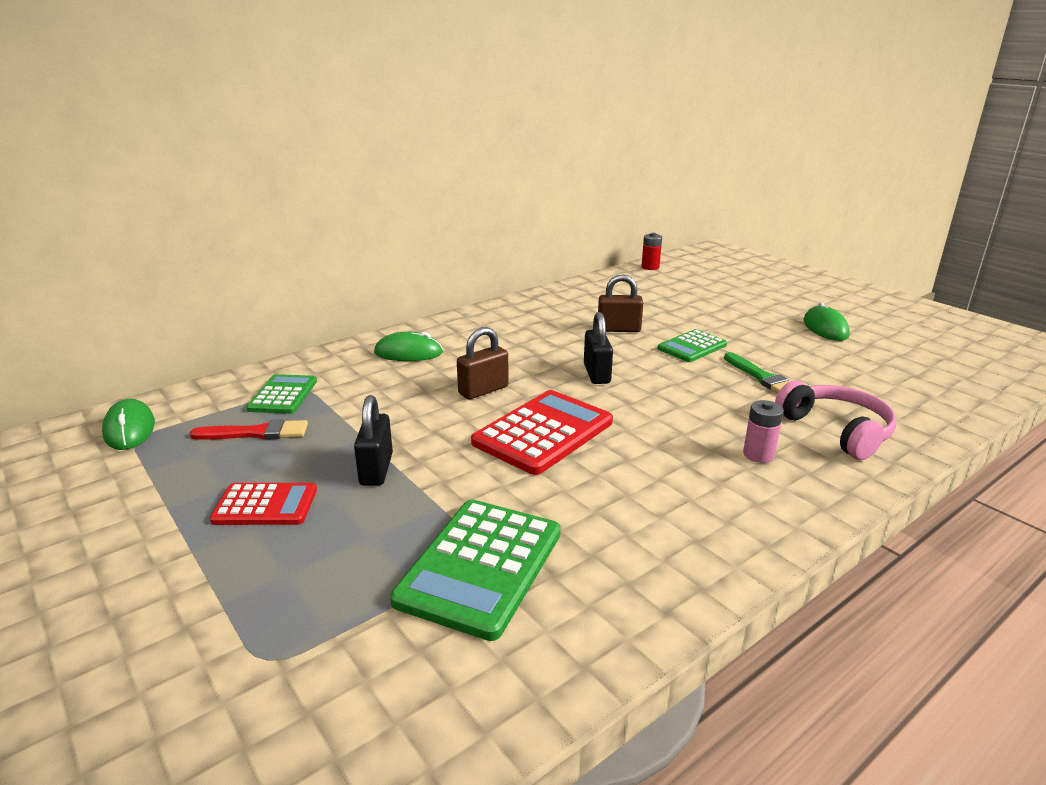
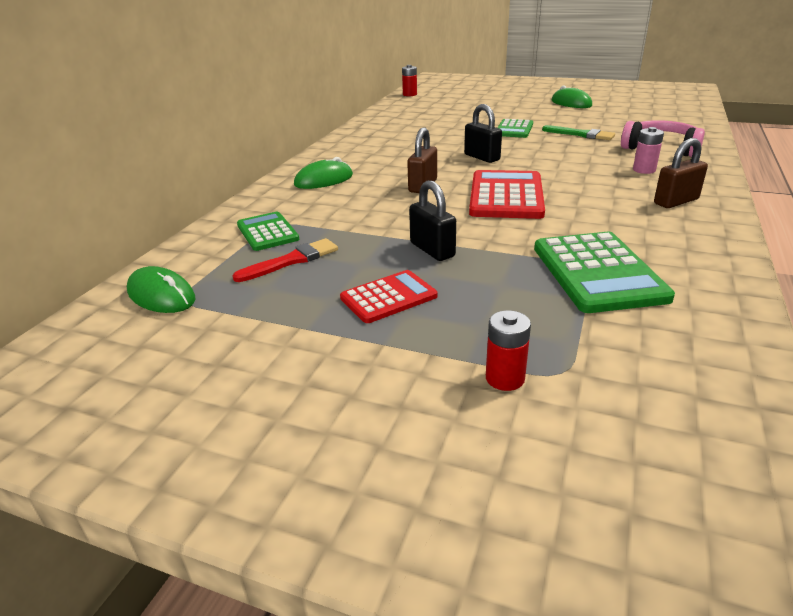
camera: 30 degrees left, 5 degrees up
brown padlock [598,274,643,332] -> brown padlock moved to [654,138,708,208]
none -> red battery [486,310,531,391]

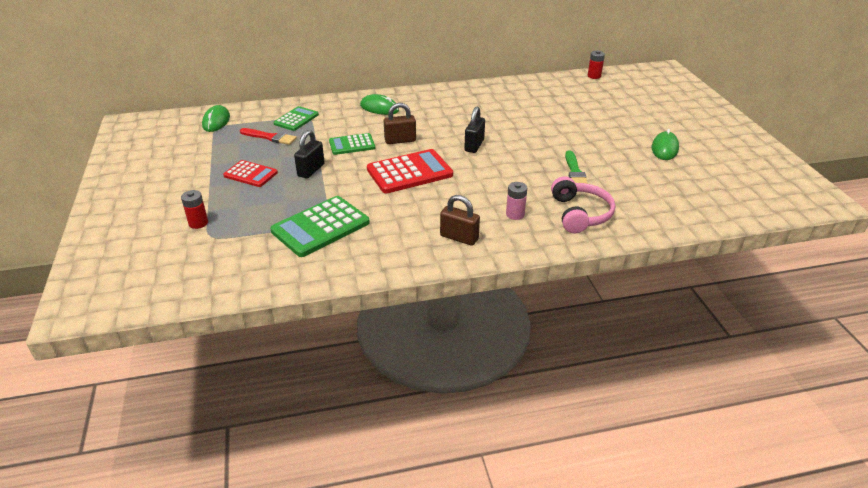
camera: 55 degrees right, 5 degrees up
green calculator [498,119,533,138] -> green calculator moved to [329,133,375,155]

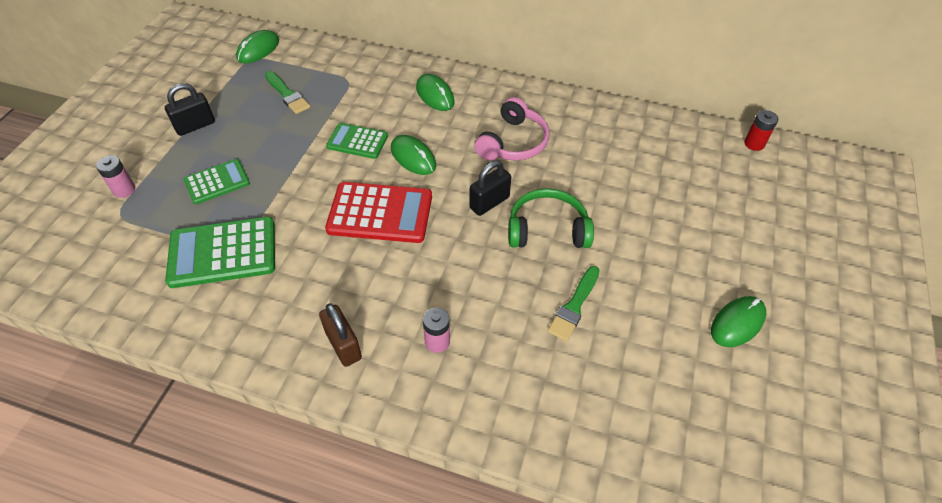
camera: 30 degrees right, 15 degrees up
red battery [181,190,208,229] -> pink battery [96,155,135,198]
red calculator [223,160,278,187] -> none
red brush [240,128,296,145] -> green brush [265,71,310,114]
green calculator [274,106,319,131] -> green calculator moved to [184,159,250,204]
black padlock [294,130,325,179] -> black padlock moved to [165,83,215,136]
brown padlock [384,103,416,144] -> green mouse [391,135,436,175]
pink headphones [551,176,615,233] -> pink headphones moved to [474,97,549,161]
none -> green headphones [508,188,594,248]

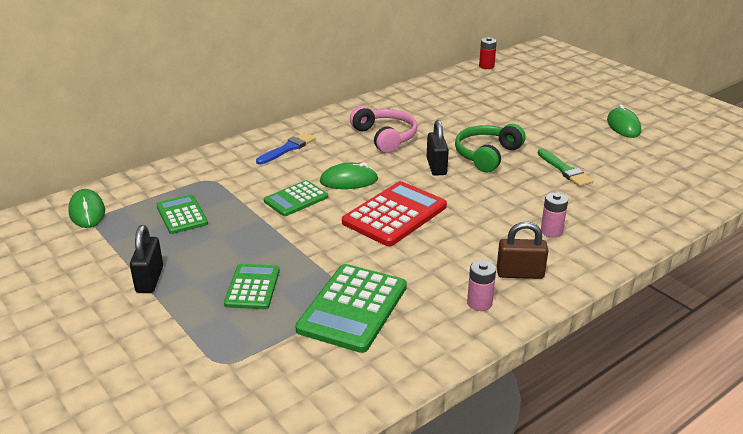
camera: 55 degrees left, 20 degrees down
pink battery [96,155,135,198] -> pink battery moved to [467,260,496,311]
green brush [265,71,310,114] -> green calculator [156,195,208,234]
green mouse [416,74,455,111] -> blue brush [256,132,316,164]

